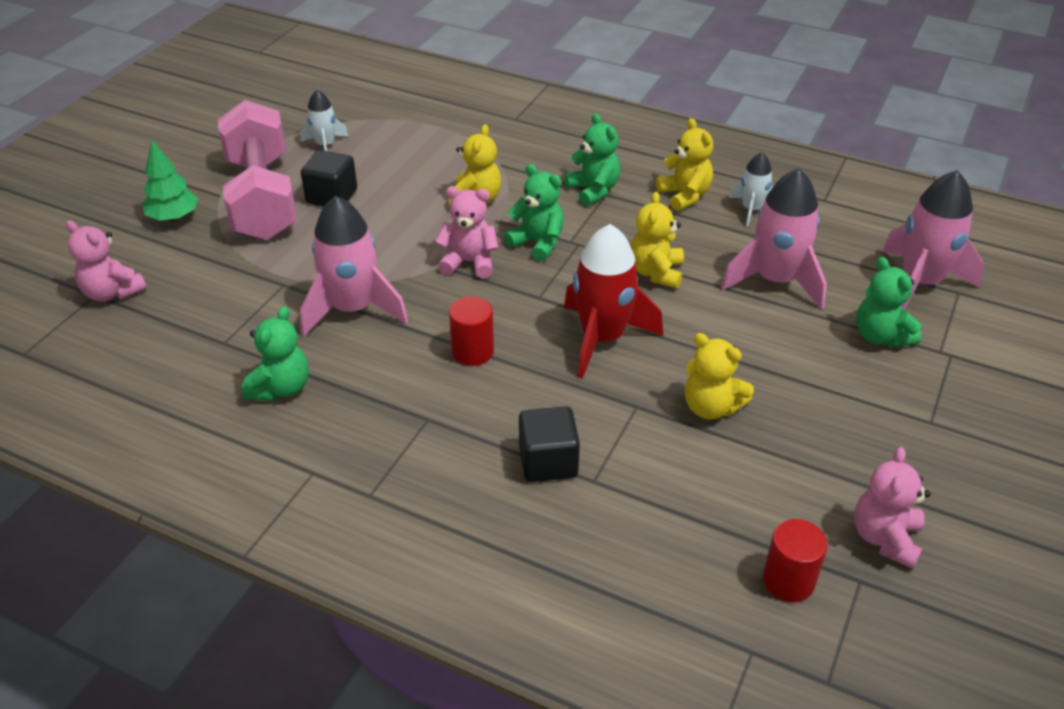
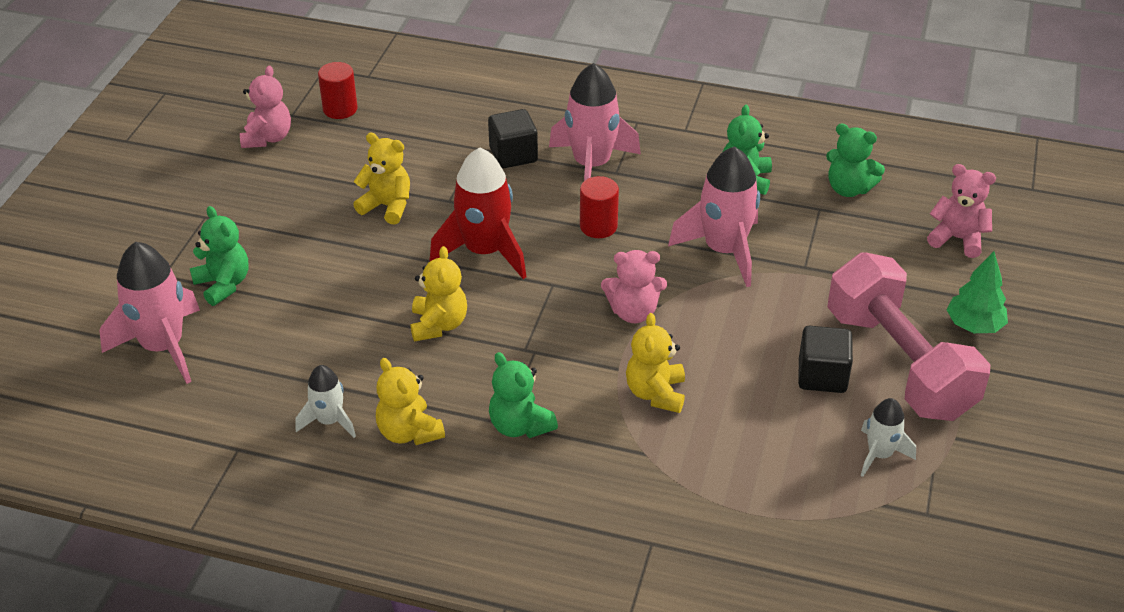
camera: 170 degrees right, 0 degrees up
green teddy bear [504,164,564,262] -> green teddy bear moved to [826,123,885,197]
pink rocket [721,168,827,310] -> pink rocket moved to [549,63,641,181]

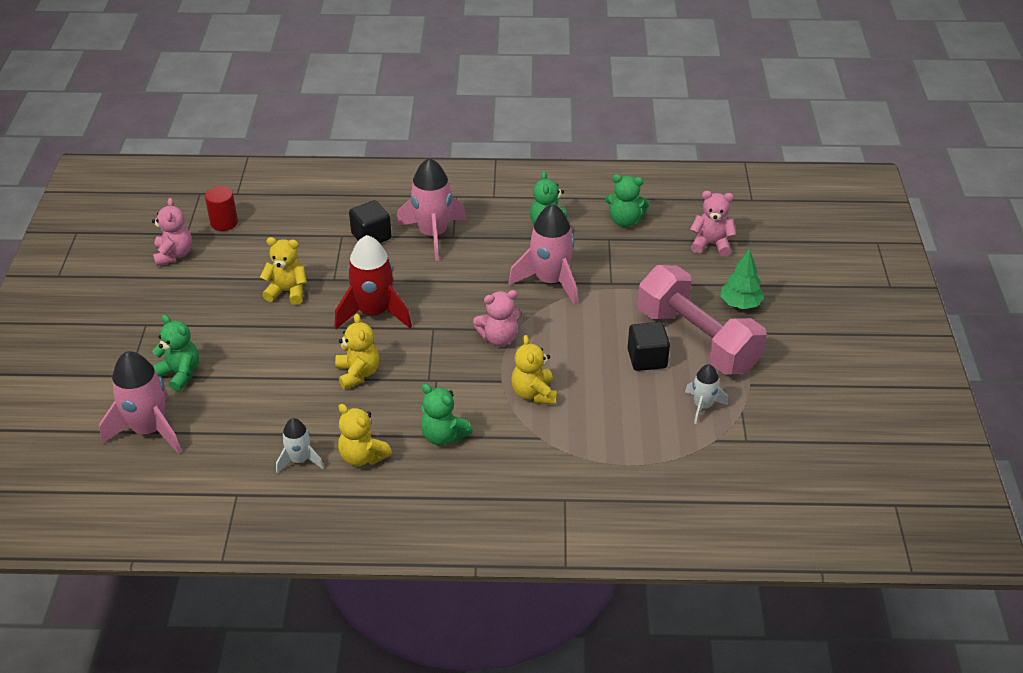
camera: 15 degrees left, 0 degrees up
red cylinder [580,176,619,238] -> none

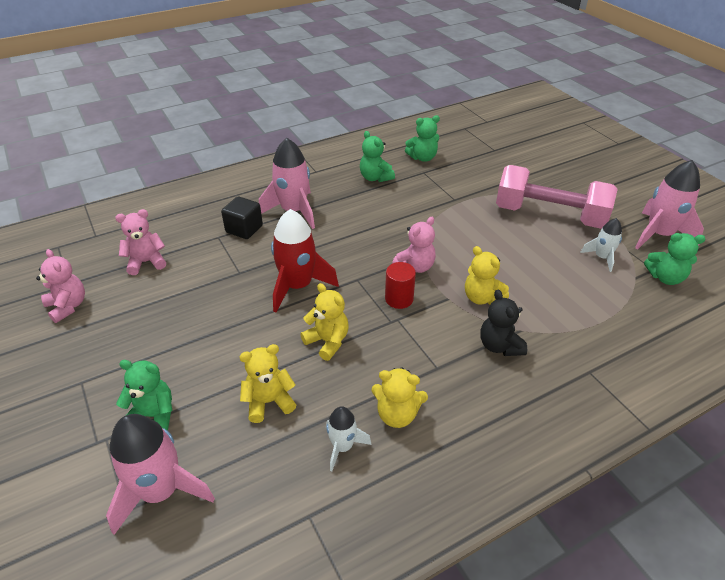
camera: 30 degrees left, 0 degrees up
red cylinder [205,186,238,231] -> red cylinder moved to [385,262,416,309]
yellow teddy bear [260,237,307,305] -> yellow teddy bear moved to [239,344,296,423]
green teddy bear [421,384,473,445] -> green teddy bear moved to [644,233,705,285]
pink rocket [509,204,577,305] -> pink rocket moved to [635,160,704,250]
black cube [628,322,670,371] -> none
pink teddy bear [690,191,736,256] -> pink teddy bear moved to [115,209,166,275]
green tree [720,248,764,309] -> none
none -> black teddy bear [480,290,527,356]

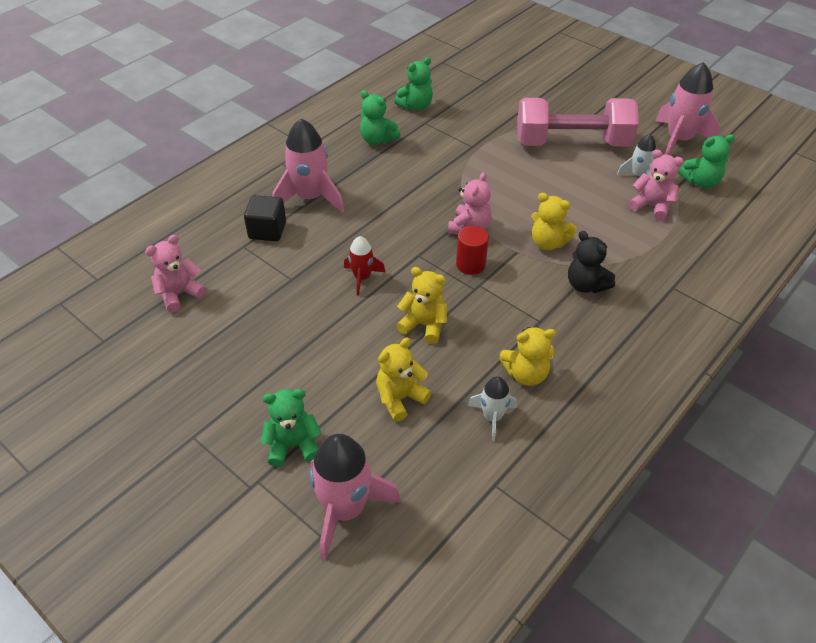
camera: 20 degrees left, 5 degrees up
pink teddy bear [36,249,85,323] -> pink teddy bear moved to [629,149,684,221]
red rocket [271,209,339,312] -> red rocket [344,236,385,296], size x0.55

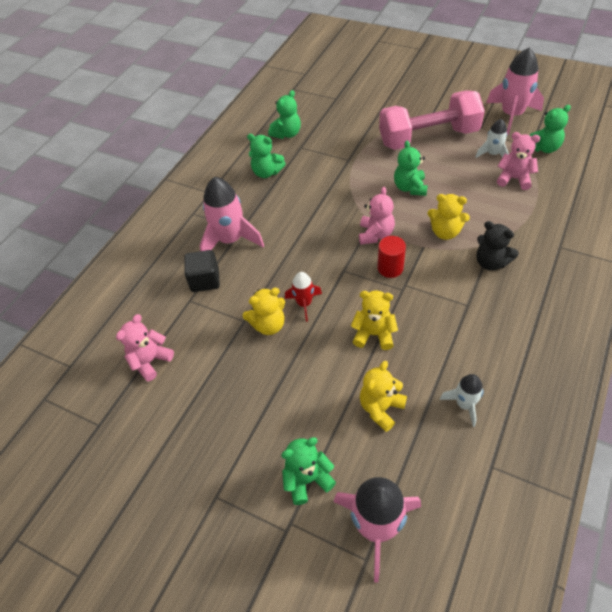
camera: 10 degrees left, 5 degrees up
yellow teddy bear [499,327,556,386] -> yellow teddy bear moved to [243,288,285,335]
none -> green teddy bear [394,140,428,196]

